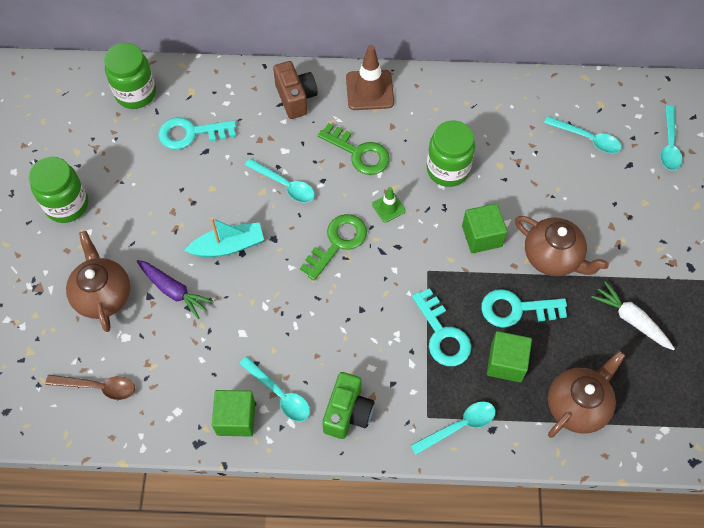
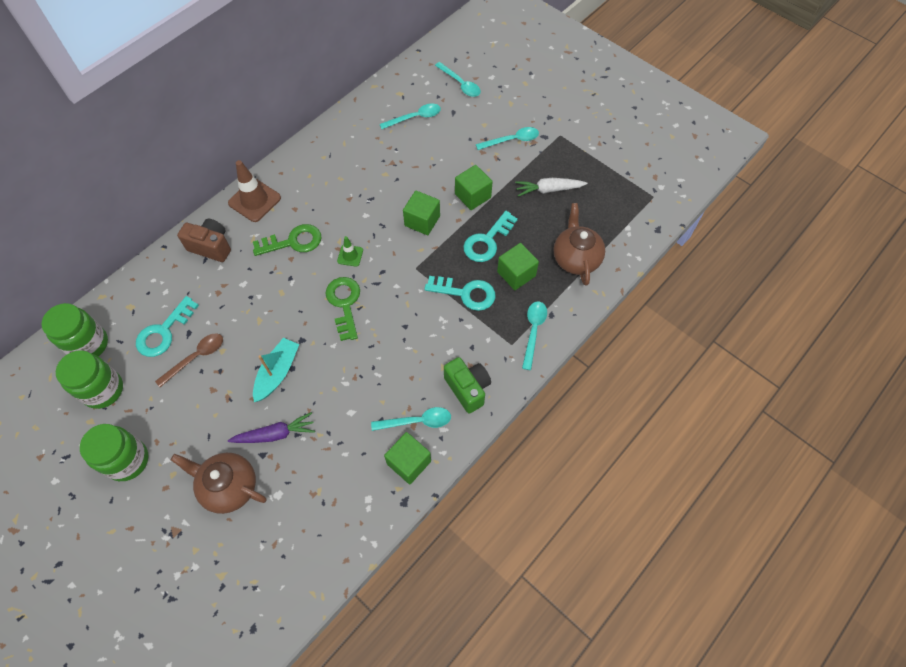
camera: 50 degrees left, 0 degrees up
brown spoon [45,375,135,400] -> brown spoon moved to [155,333,223,387]
turquoise spoon [245,158,315,203] -> turquoise spoon moved to [476,127,539,150]
green jar [427,120,475,187] -> green jar moved to [56,350,123,409]
brown teapot [515,216,609,276] -> green cube [455,165,493,210]

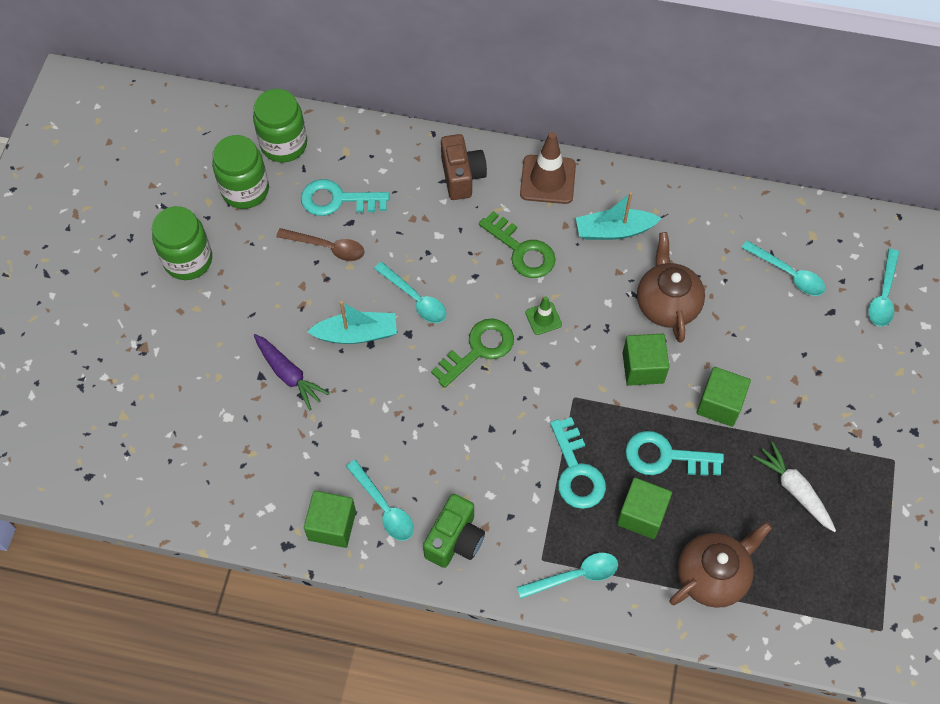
camera: 60 degrees right, 0 degrees up
brown teapot [171,453,266,514] -> brown teapot moved to [637,232,705,343]
turquoise spoon [476,127,539,150] -> turquoise spoon moved to [374,262,446,323]
none -> turquoise boat [576,192,662,240]

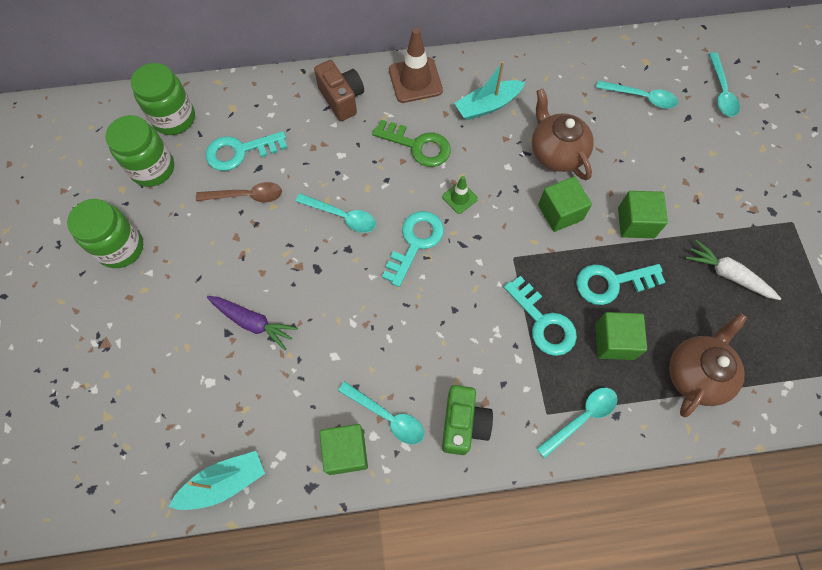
camera: 20 degrees left, 5 degrees up
turquoise boat [307,301,397,344] -> turquoise boat moved to [169,451,265,510]
green key [431,318,514,388] -> turquoise key [382,211,444,287]

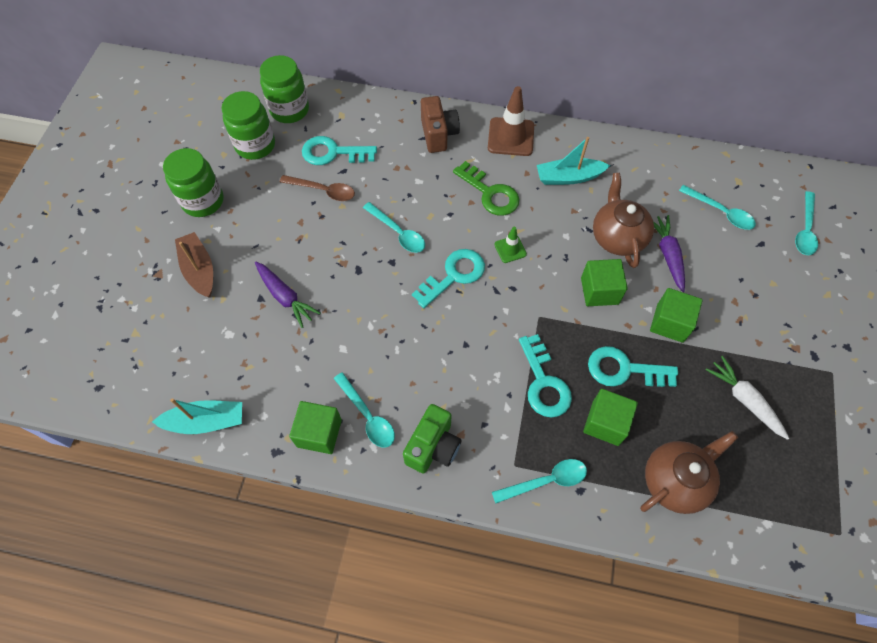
camera: 20 degrees right, 5 degrees down
none -> brown boat [175,232,213,298]
none -> purple carrot [653,215,685,292]

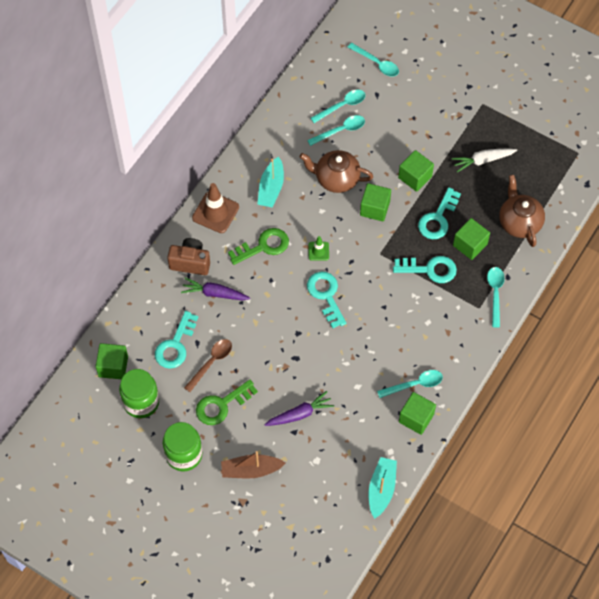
camera: 70 degrees left, 0 degrees up
green jar [260,55,309,123] -> green cube [96,343,128,379]
turquoise spoon [363,202,425,253] -> turquoise spoon moved to [307,115,365,146]
green camera [403,404,462,473] -> none
purple carrot [653,215,685,292] -> purple carrot moved to [181,278,250,300]
none -> green key [196,380,258,425]

